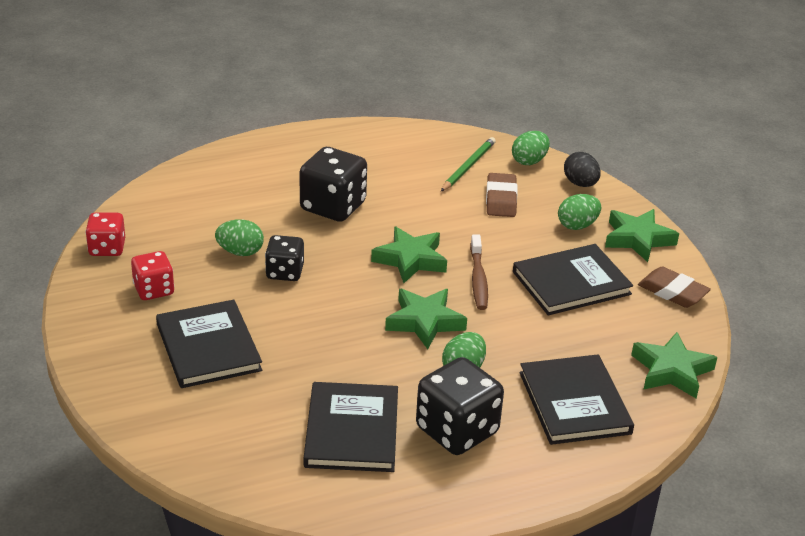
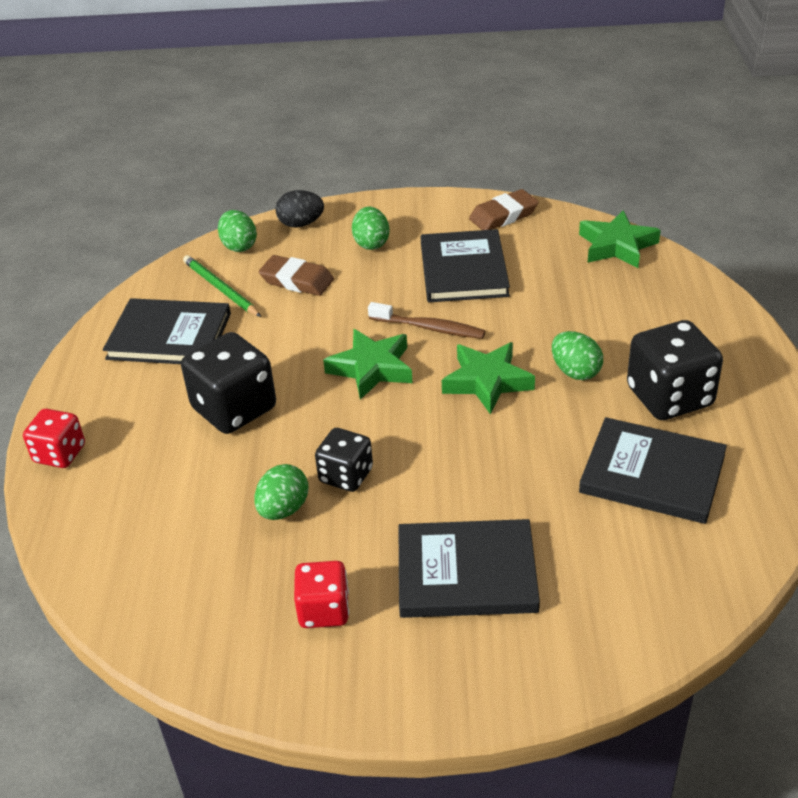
camera: 65 degrees left, 5 degrees up
red dice [85,213,125,256] -> red dice moved to [23,409,85,468]
black book [519,355,634,445] -> black book moved to [103,298,231,364]
green star [605,209,679,262] -> none

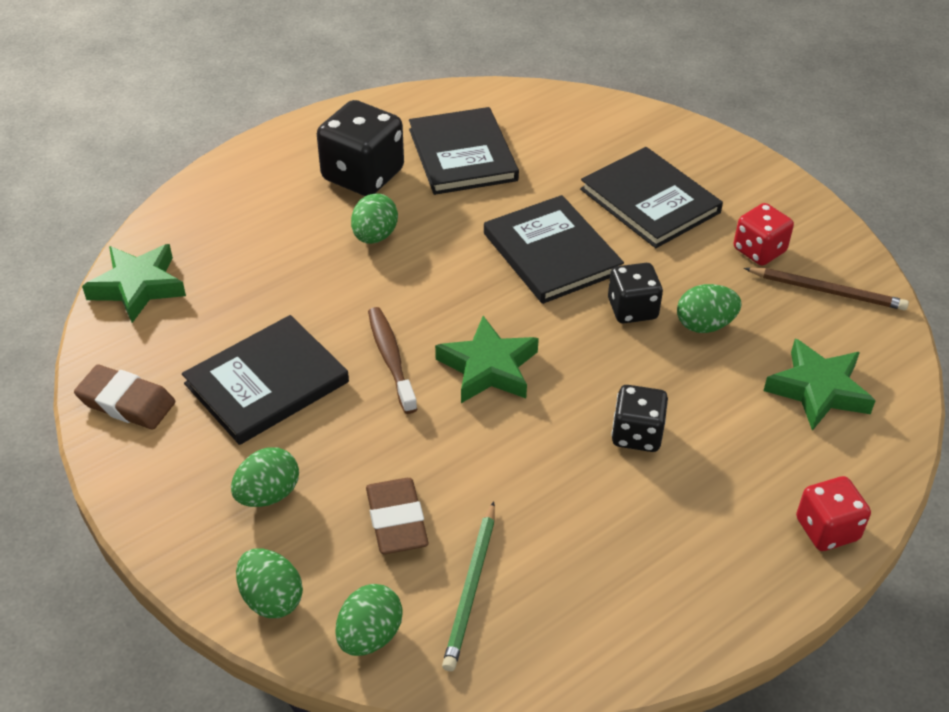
camera: 130 degrees left, 5 degrees up
black book [103,298,231,364] -> black book moved to [484,195,624,304]
black dice [181,332,276,434] -> black dice [611,385,668,452], size x0.61
black egg [275,190,324,228] -> green egg [236,548,303,618]
green star [442,342,535,414] -> green star moved to [763,339,876,431]
none -> brown pencil [744,268,909,310]

